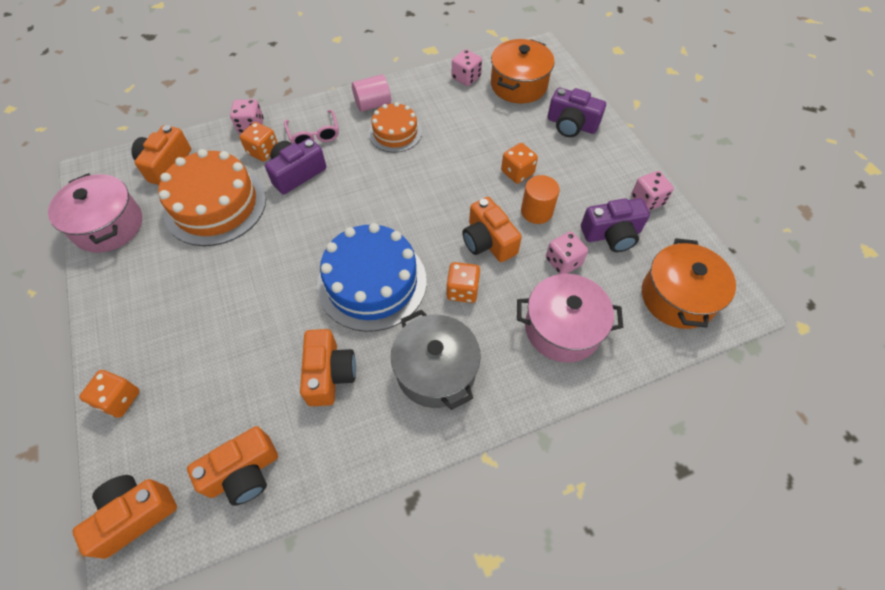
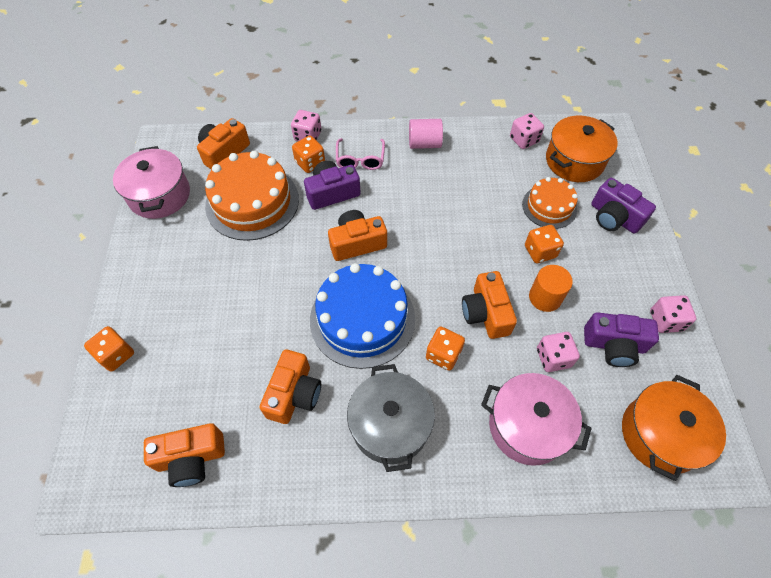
camera: 20 degrees right, 0 degrees up
orange camera [73,475,177,559] -> orange camera moved to [328,210,387,261]
orange cake [369,102,422,153] -> orange cake moved to [522,177,578,229]

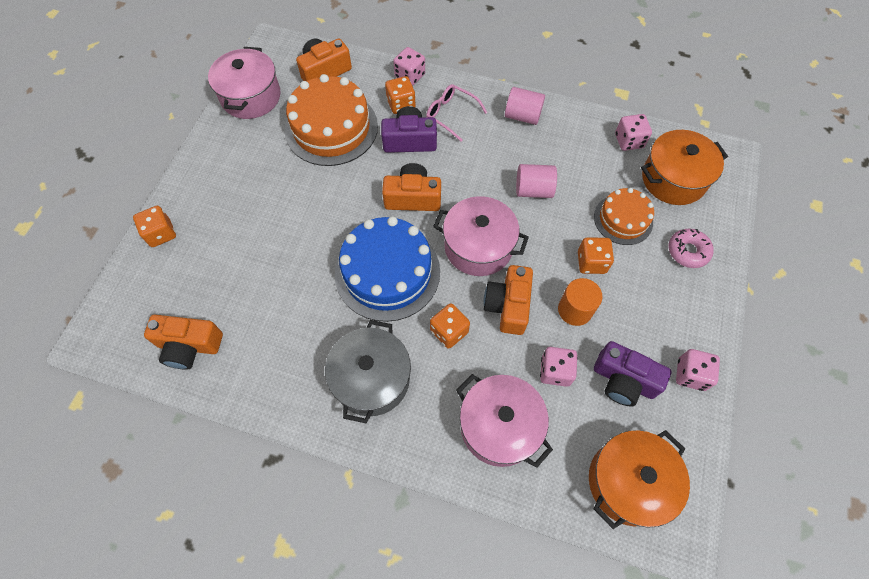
camera: 20 degrees right, 5 degrees up
orange camera [260,349,321,424] -> none
pink glasses [336,138,385,170] -> pink glasses turned 105 degrees clockwise [426,84,487,142]
purple camera [591,178,656,233] -> pink donut [669,228,714,268]
none -> pink pot [433,196,529,276]
none -> pink cylinder [516,164,557,198]

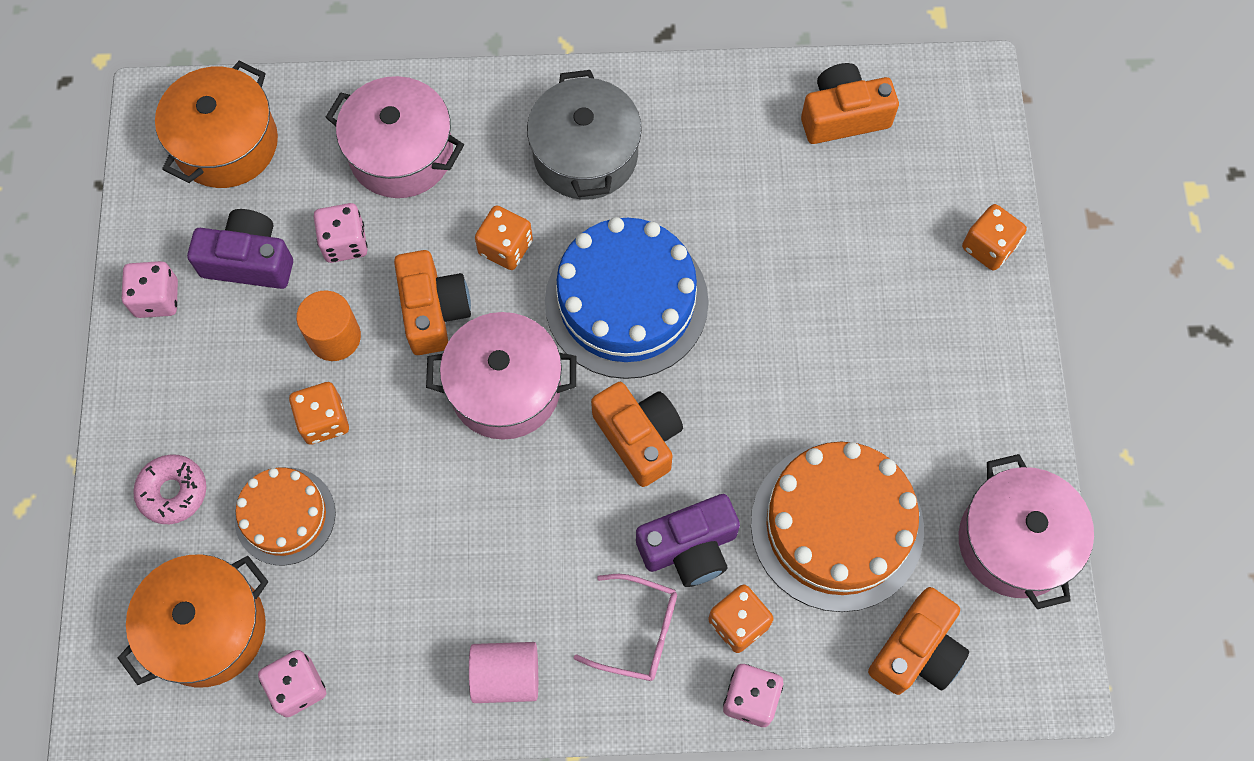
camera: 160 degrees right, 5 degrees up
orange camera [382,163,441,211] -> orange camera turned 105 degrees counterclockwise [591,382,683,487]
pink cylinder [516,164,557,198] -> none

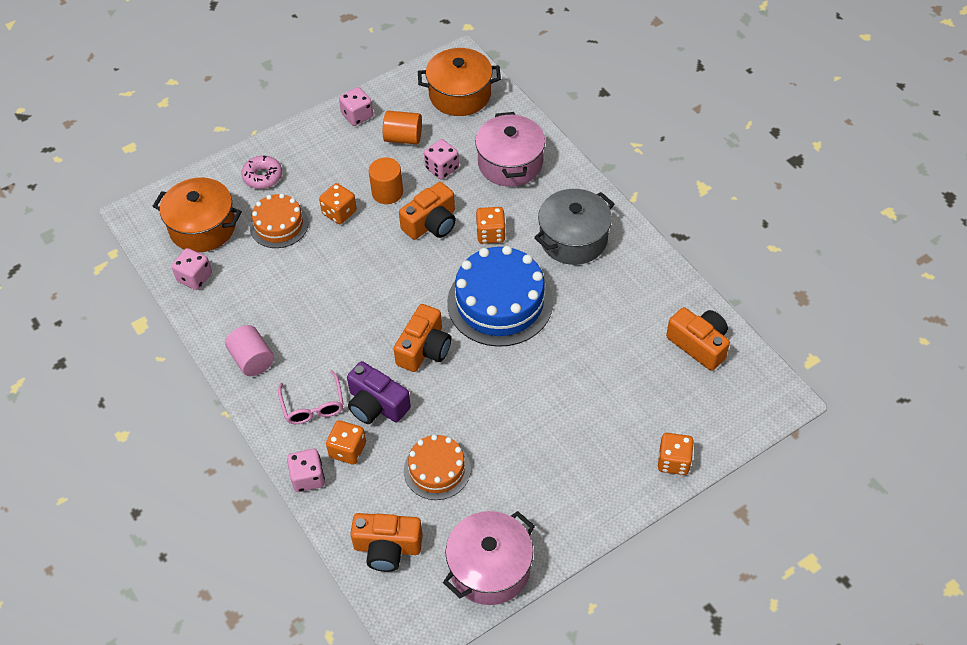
camera: 60 degrees right, 15 degrees down
purple camera [187,209,293,289] -> orange cylinder [383,111,422,144]
pink pot [426,312,576,440] -> none
orange cake [751,442,924,612] -> orange cake [404,434,471,500], size x0.58

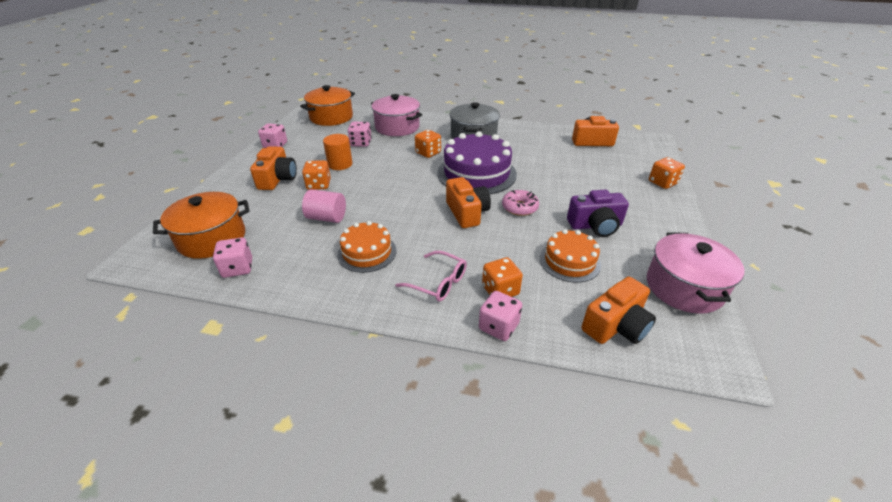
camera: 45 degrees left, 15 degrees down
pink cylinder [225,325,274,376] -> pink cylinder moved to [302,189,346,223]
pink donut [241,155,282,189] -> pink donut moved to [502,190,539,216]
orange cake [250,193,309,248] -> orange cake moved to [337,221,397,273]
purple camera [347,361,411,424] -> purple camera moved to [567,190,629,237]
orange cylinder [383,111,422,144] -> none
orange camera [399,182,456,240] -> orange camera moved to [250,146,297,190]
blue cake [447,246,553,347] -> purple cake [437,131,517,194]

